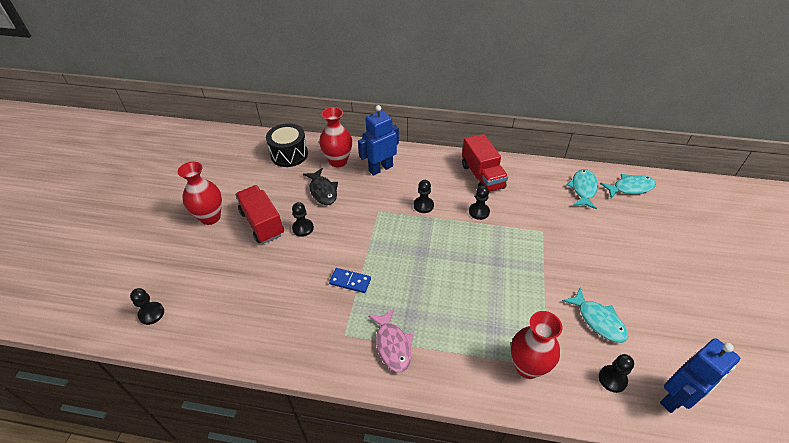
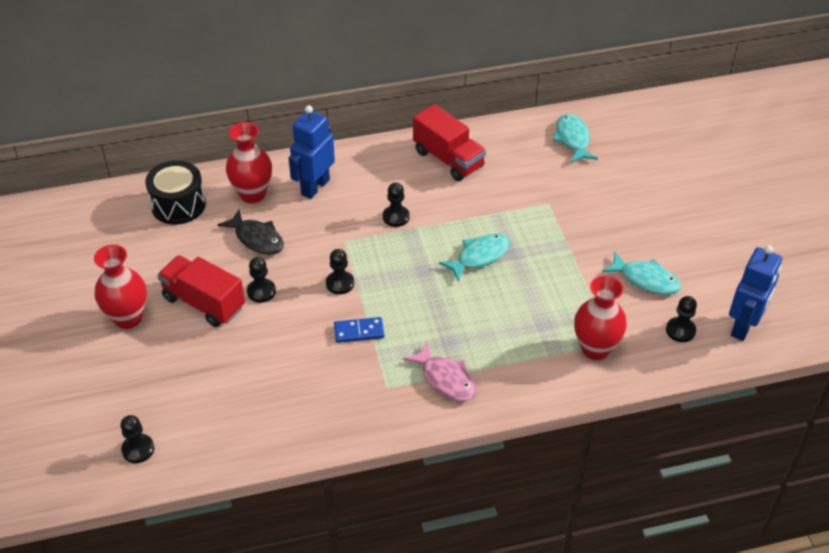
camera: 25 degrees left, 0 degrees up
black pawn [469,186,490,220] -> black pawn moved to [326,249,354,294]
turquoise fish [600,174,656,198] -> turquoise fish moved to [439,233,510,282]

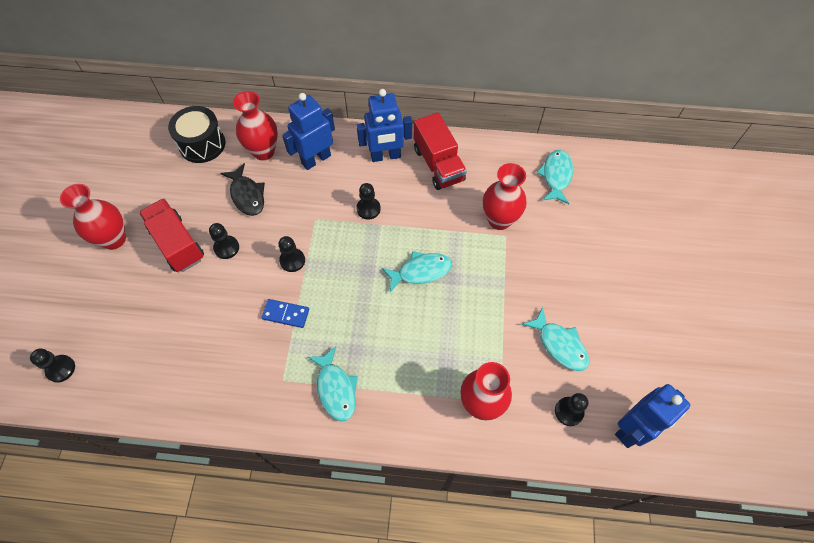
camera: 20 degrees right, 15 degrees up
pink fish [403,342,476,401] -> turquoise fish [308,346,358,421]
none -> blue robot [356,89,412,162]
none -> red vase [483,163,527,230]

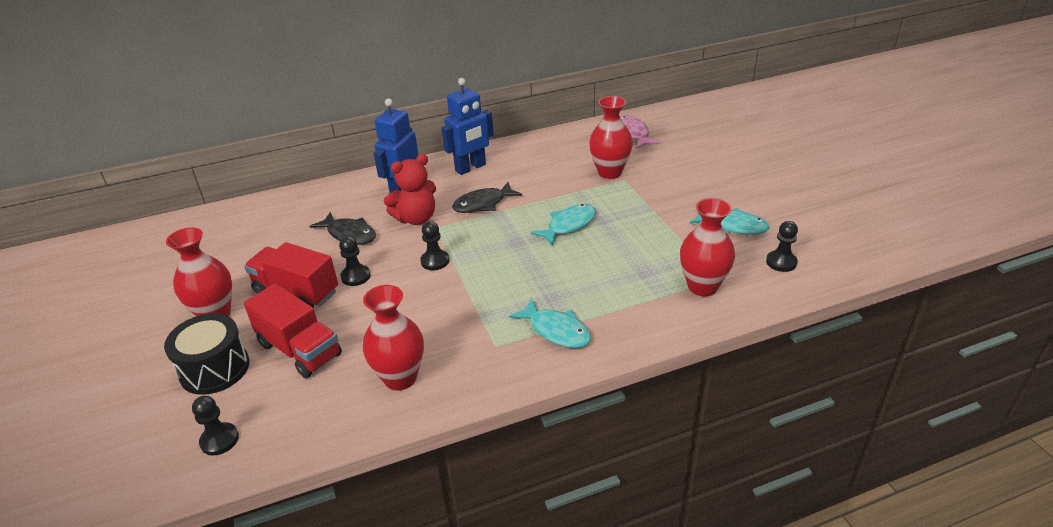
camera: 25 degrees left, 25 degrees down
black drum [168,106,225,163] -> black drum moved to [164,313,249,395]
red vase [233,91,278,160] -> red vase moved to [363,285,424,391]
blue domino [261,299,309,328] -> none
black pawn [356,183,381,220] -> black fish [452,182,522,213]
red truck [414,113,467,190] -> red truck moved to [244,283,342,378]
turquoise fish [537,150,573,204] -> pink fish [620,115,660,149]
blue robot [615,384,691,448] -> none
none -> red teddy bear [384,154,436,225]

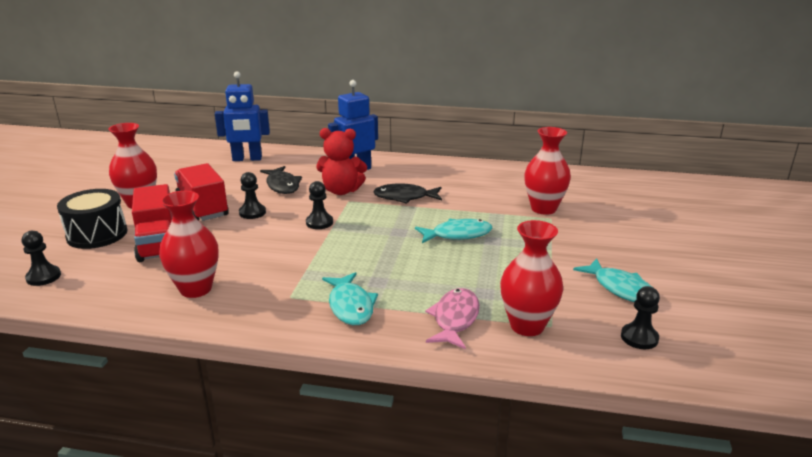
camera: 30 degrees right, 10 degrees down
blue robot [441,78,494,175] -> blue robot moved to [215,71,270,161]
pink fish [620,115,660,149] -> pink fish moved to [425,288,480,349]

